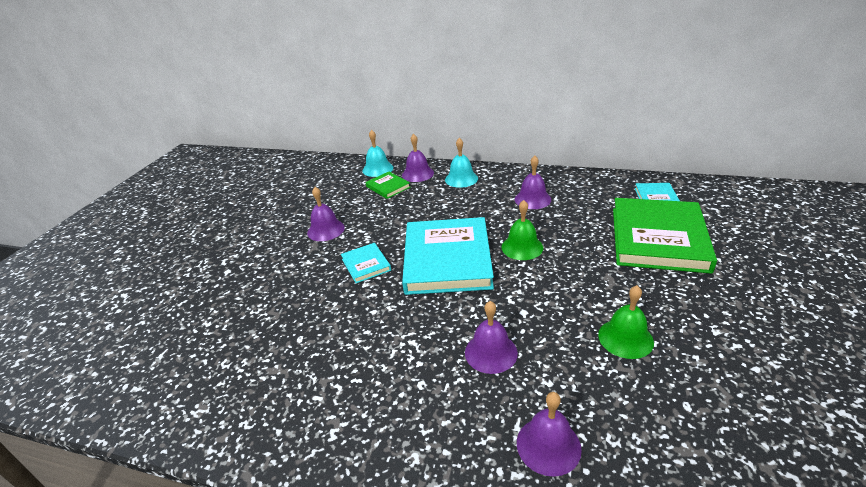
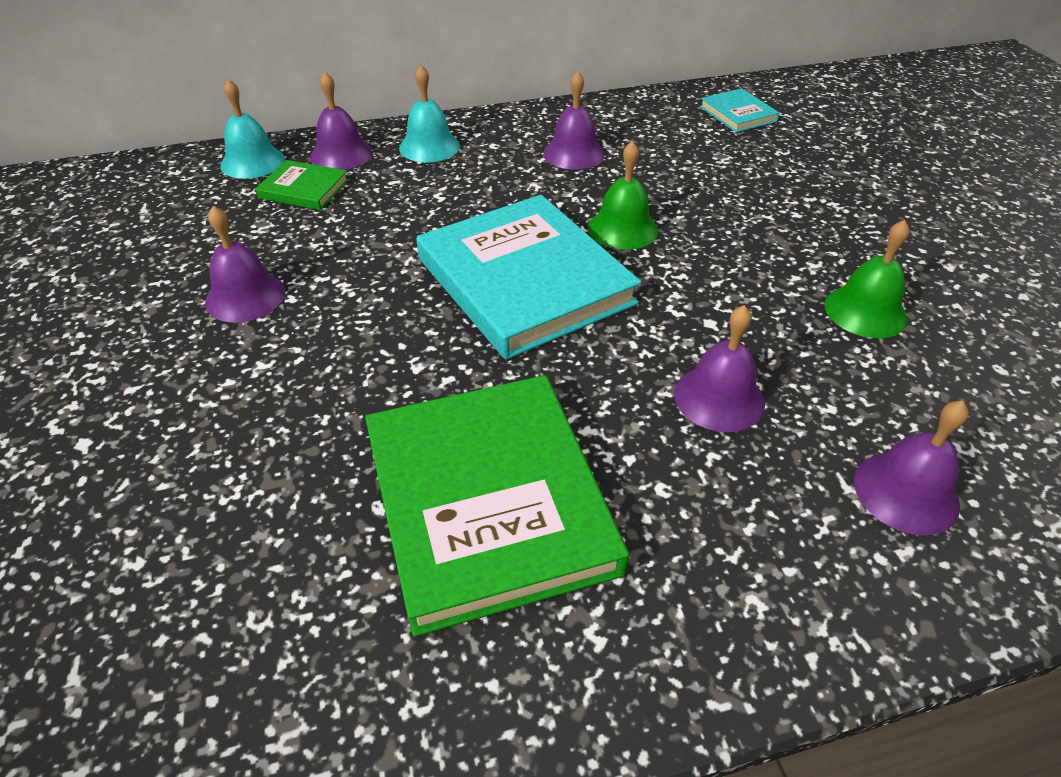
camera: 35 degrees left, 10 degrees up
turquoise book [341,243,391,283] -> none
green book [613,198,717,274] -> green book moved to [365,375,629,637]

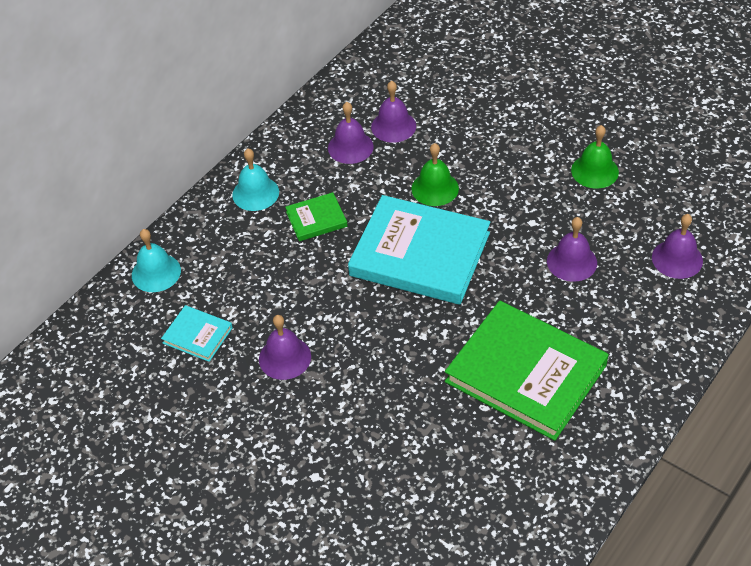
camera: 35 degrees left, 5 degrees up
green book [255,160,349,210] -> green book moved to [285,192,348,241]
purple bell [310,72,373,170] -> purple bell moved to [371,81,416,143]
turquoise book [700,88,780,132] -> turquoise book moved to [161,305,233,362]

